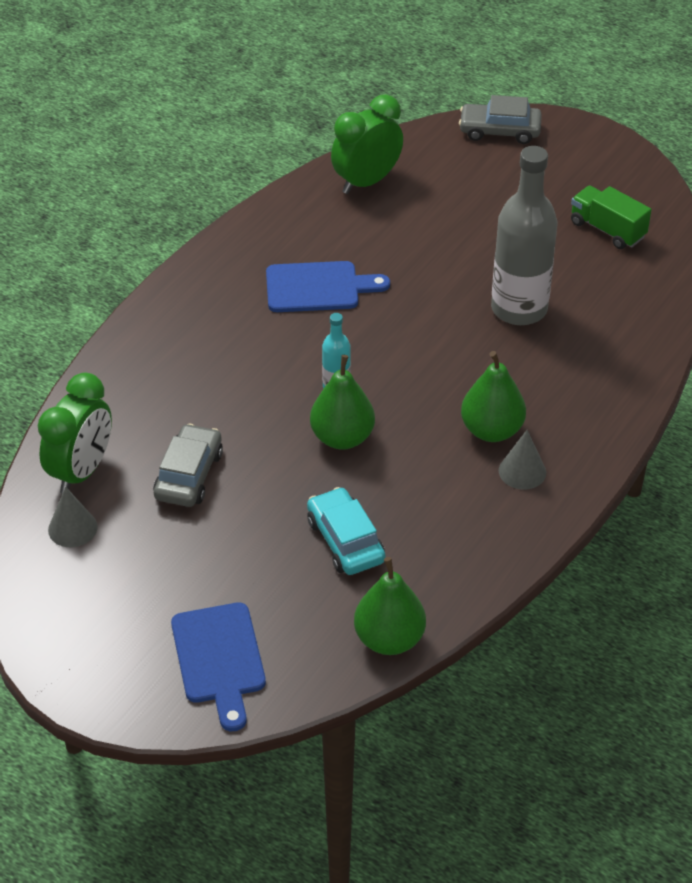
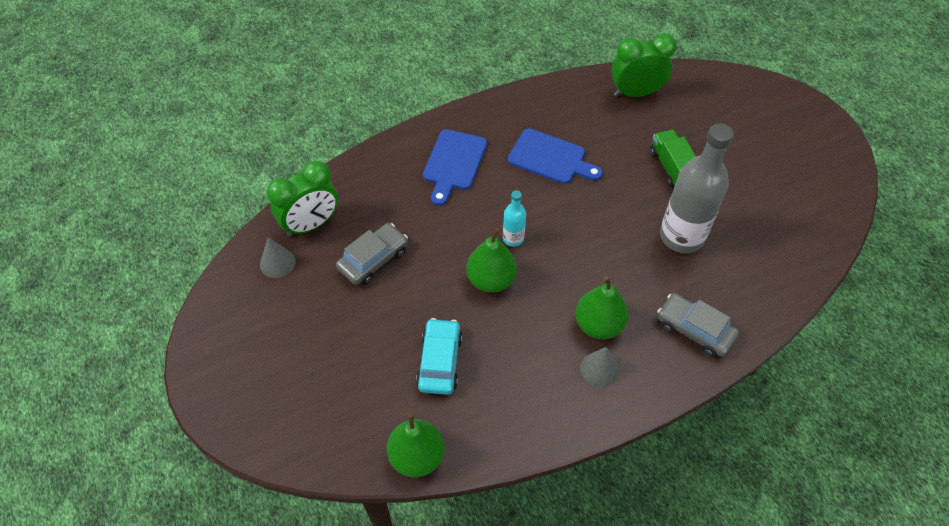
camera: 30 degrees right, 10 degrees up
blue cutting board [171,602,266,731] -> blue cutting board moved to [423,129,487,206]
grey car [459,95,542,144] -> grey car moved to [657,293,739,357]
green truck [571,185,651,249] -> green truck moved to [650,129,696,187]

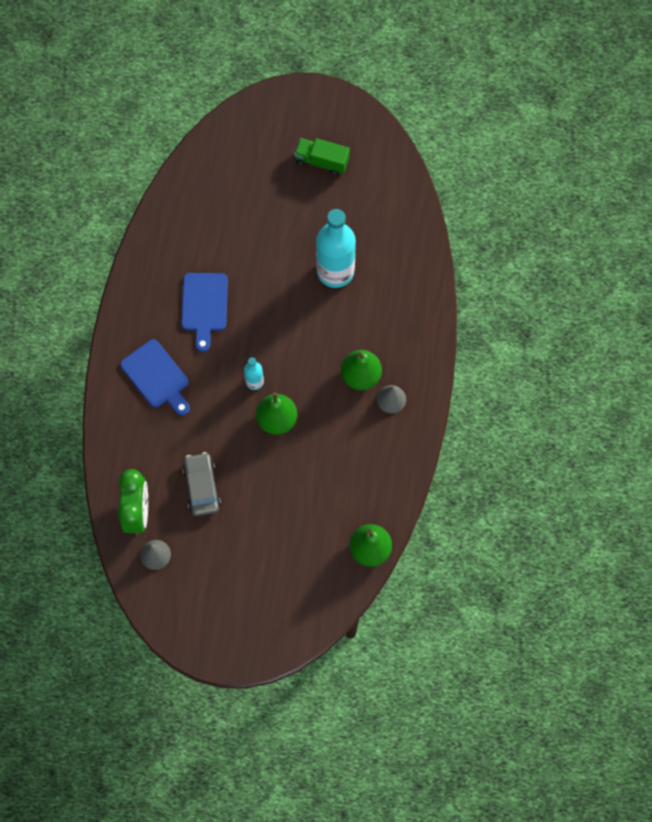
camera: 55 degrees left, 15 degrees up
turquoise car [416,318,463,395] -> none
blue cutting board [508,128,603,184] -> blue cutting board turned 120 degrees clockwise [181,273,228,352]
green clock [611,34,677,97] -> none
green truck [650,129,696,187] -> green truck moved to [294,138,350,176]
grey car [657,293,739,357] -> none
grey bottle [660,123,734,253] -> turquoise bottle [316,209,356,288]

